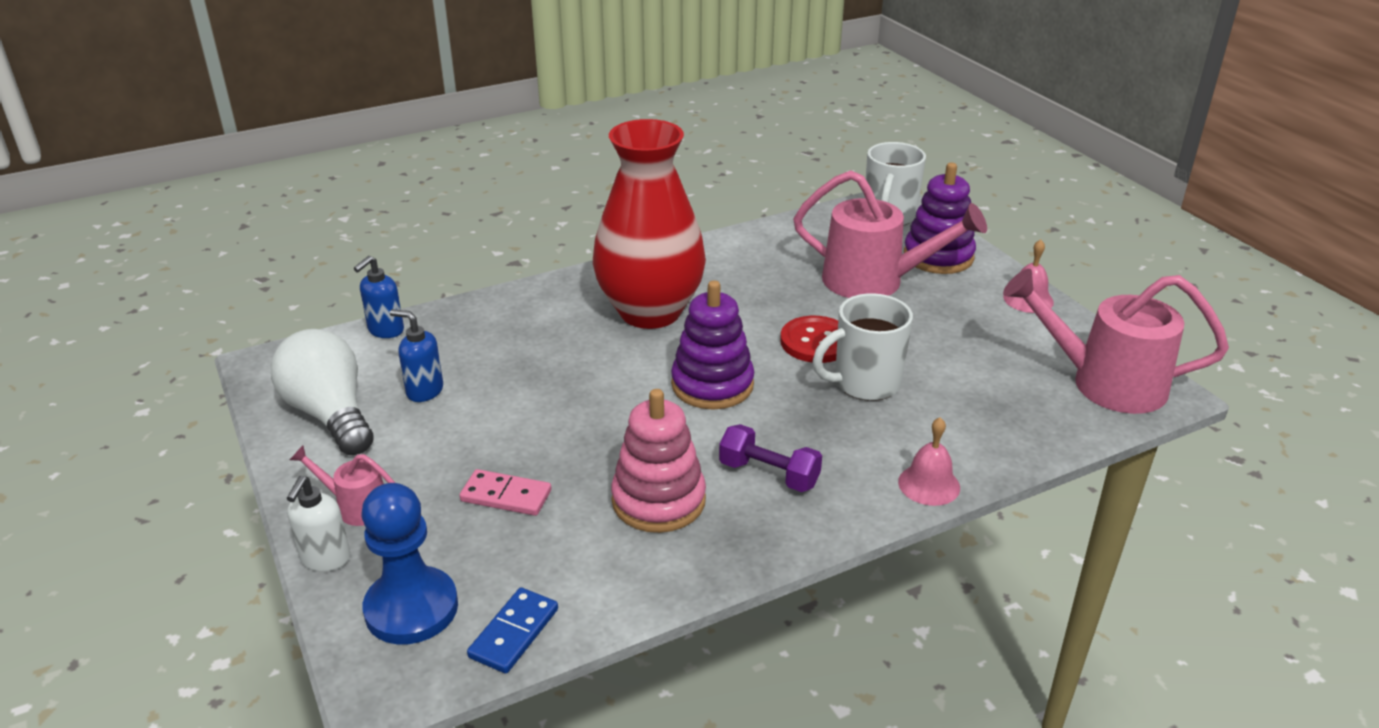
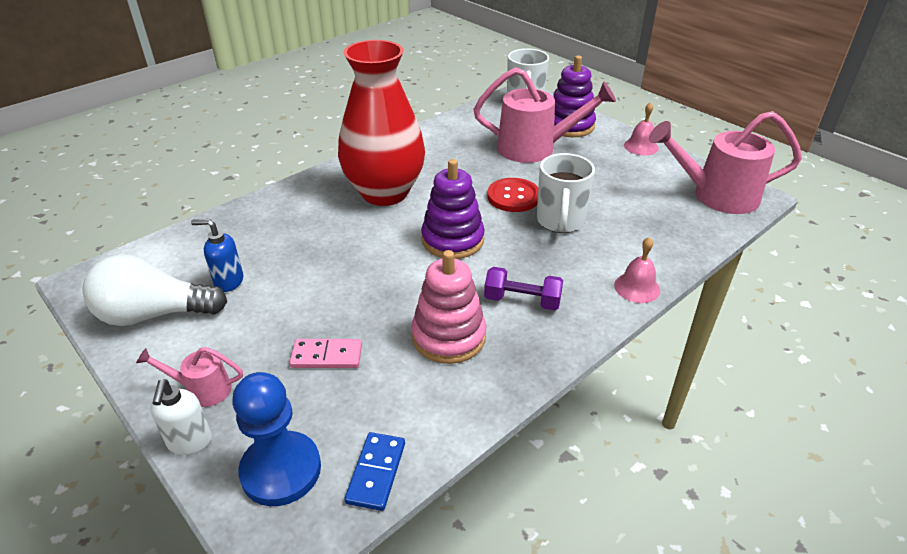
camera: 15 degrees left, 5 degrees up
white light bulb [271,329,374,455] -> white light bulb turned 45 degrees counterclockwise [83,254,227,326]
blue soap dispenser [354,256,404,338] -> none
white mug [813,293,913,401] -> white mug turned 45 degrees counterclockwise [537,153,595,233]

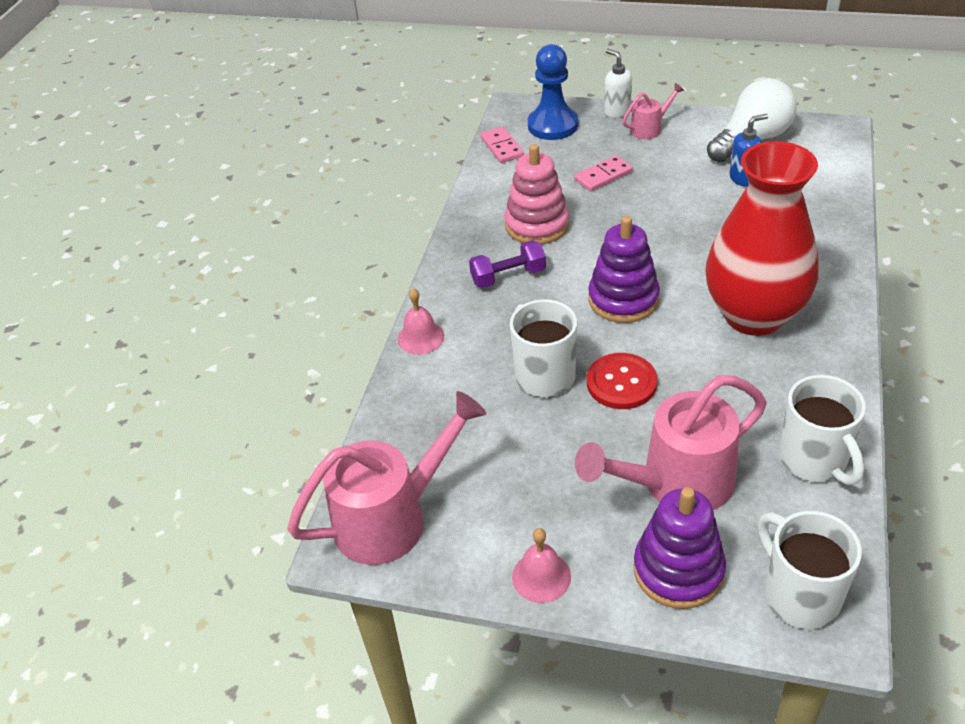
camera: 150 degrees right, 5 degrees up
blue domino [344,432,405,511] -> pink domino [481,127,524,163]
none -> white mug [779,375,866,485]

